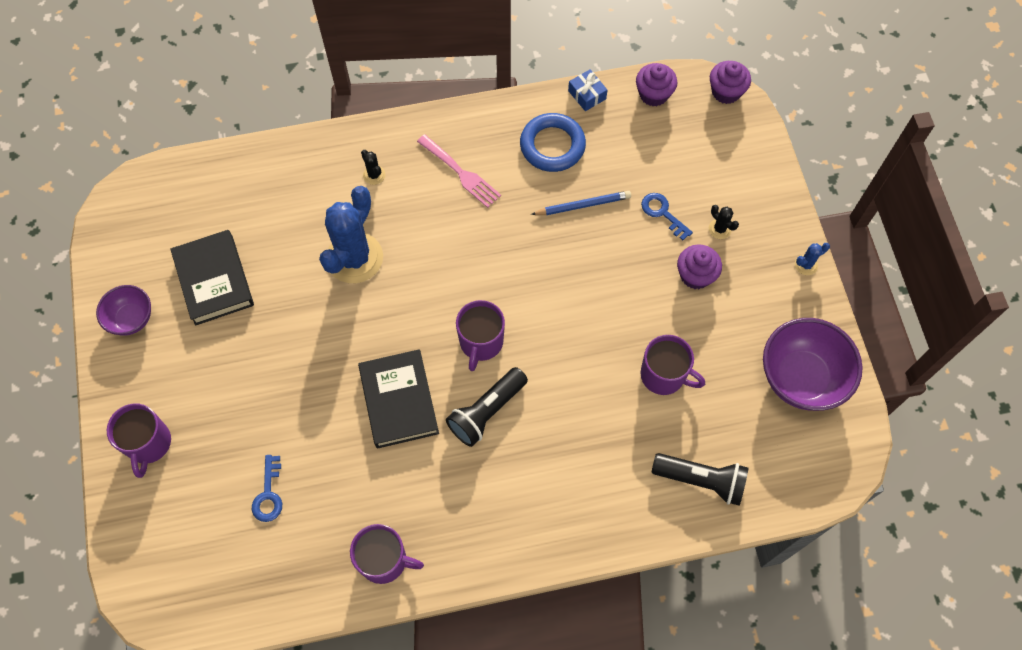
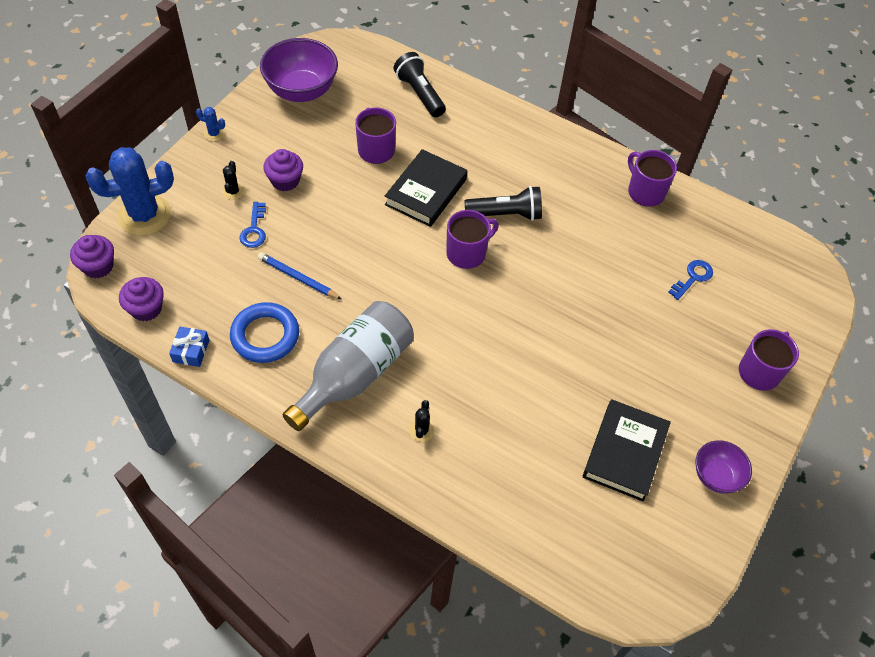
camera: 140 degrees left, 10 degrees down
blue cactus [319,186,383,283] -> blue cactus moved to [86,147,174,236]
black book [358,349,439,449] -> black book moved to [385,149,467,227]
pink fork [417,134,501,208] -> grey bottle [283,301,414,431]

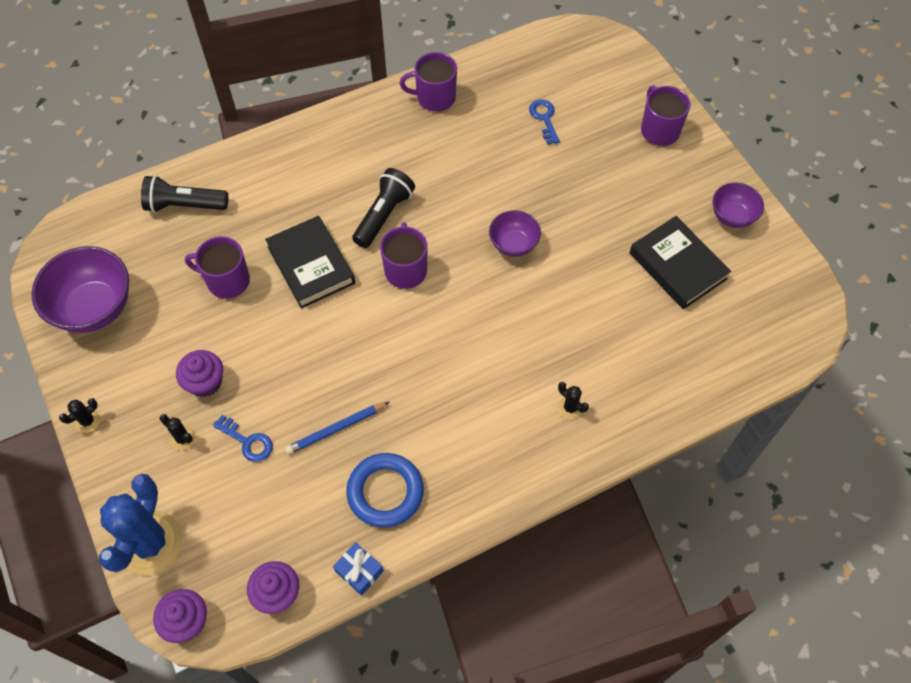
camera: 55 degrees left, 5 degrees up
blue cactus [196,107,225,141] -> black cactus [59,398,100,433]
grey bottle [283,301,414,431] -> none
none -> purple bowl [489,210,541,257]

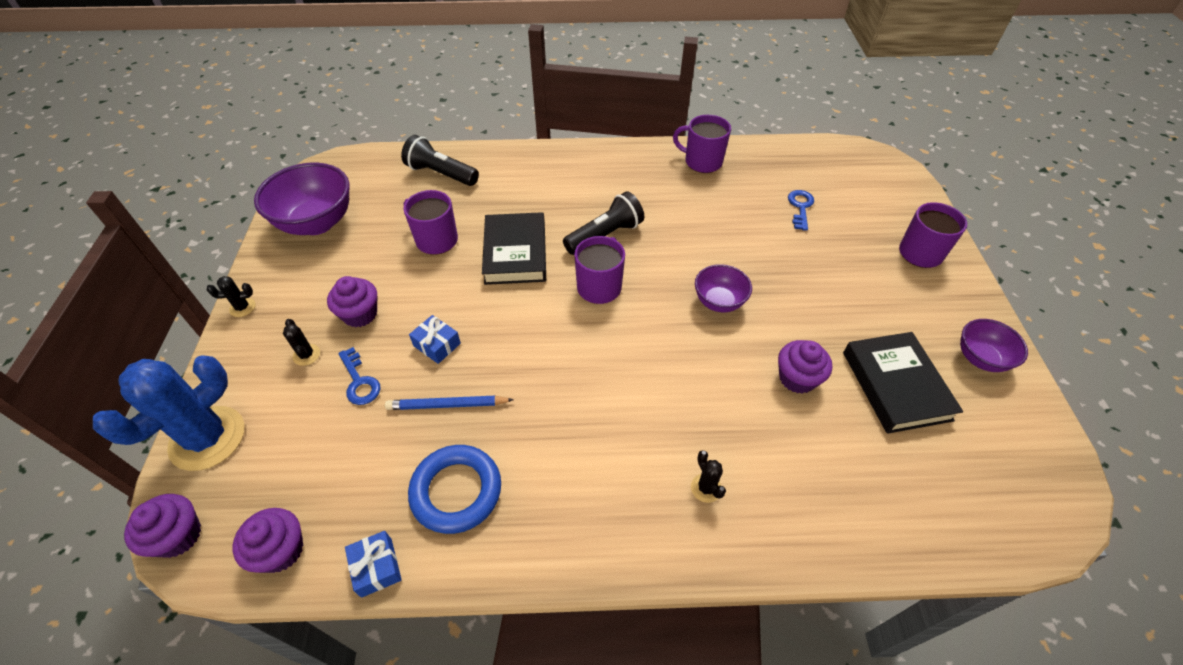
camera: 25 degrees right, 10 degrees down
none -> blue gift [409,315,461,364]
none -> purple cupcake [778,340,832,394]

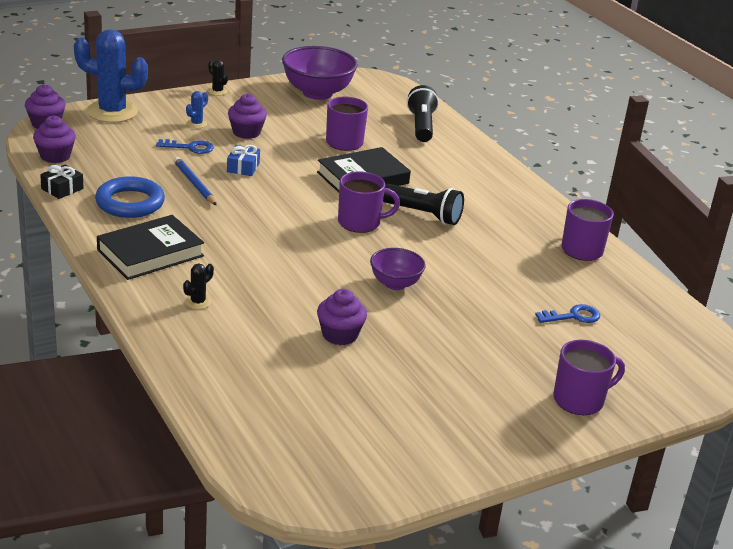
camera: 60 degrees right, 20 degrees down
black cactus [283,319,320,366] -> blue cactus [186,91,208,128]
blue key [338,347,381,405] -> blue key turned 120 degrees counterclockwise [156,139,214,154]
blue gift [345,531,402,598] -> black gift [40,164,84,199]
black book [843,332,963,434] -> black book moved to [97,215,204,280]
purple bowl [960,319,1028,372] -> none

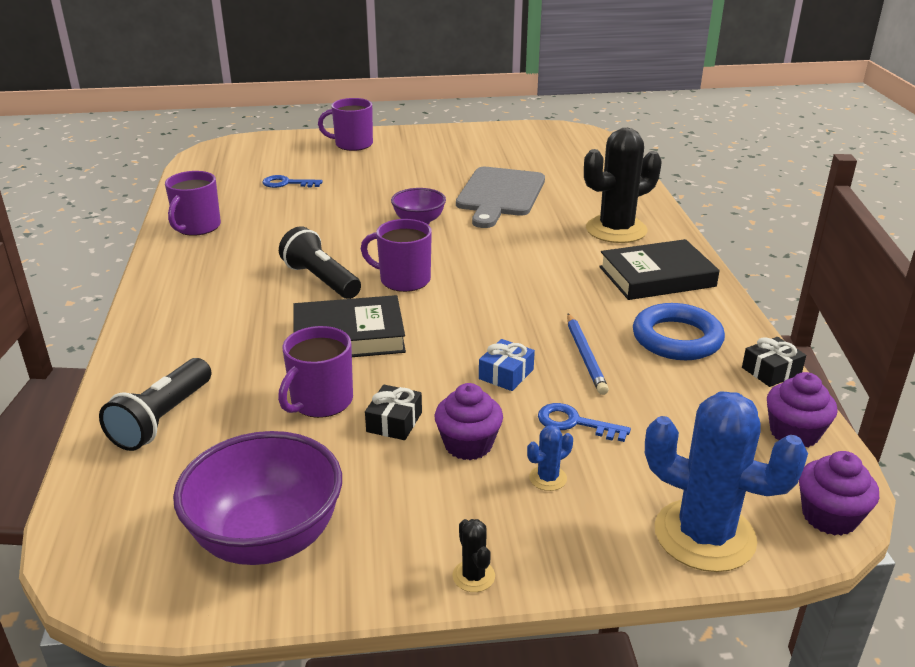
camera: 155 degrees left, 0 degrees up
black cactus [183,264,214,309] -> black cactus [584,128,662,243], size x2.46
purple cupcake [317,289,367,345] -> grey cutting board [456,167,545,228]
none -> black gift [365,385,422,440]

